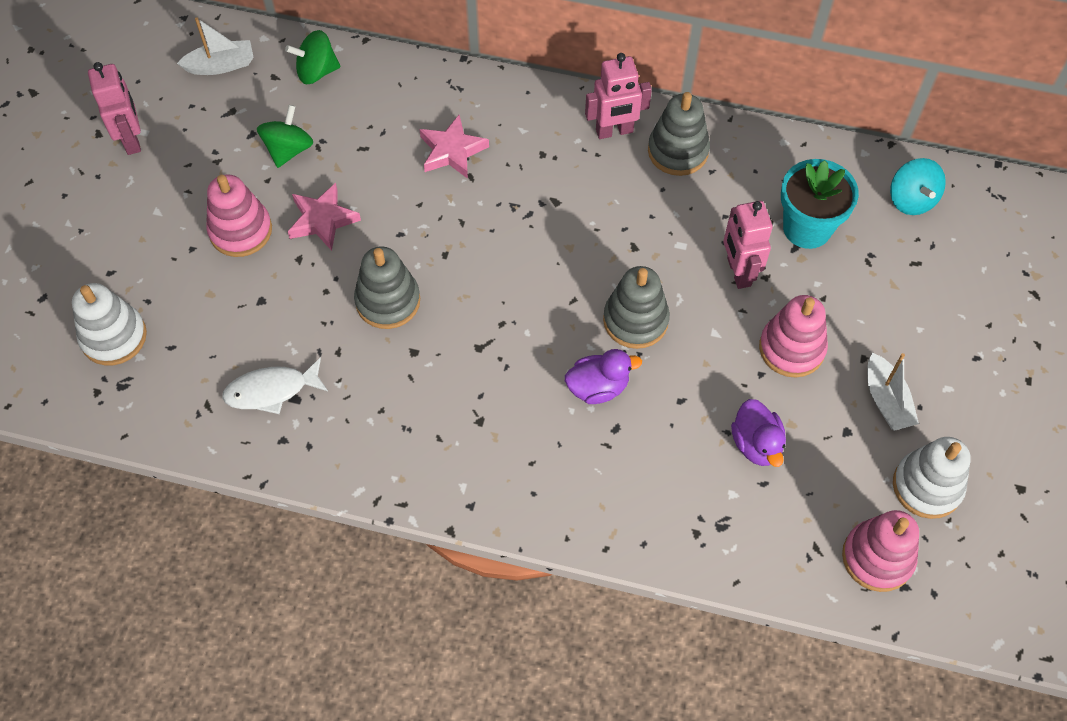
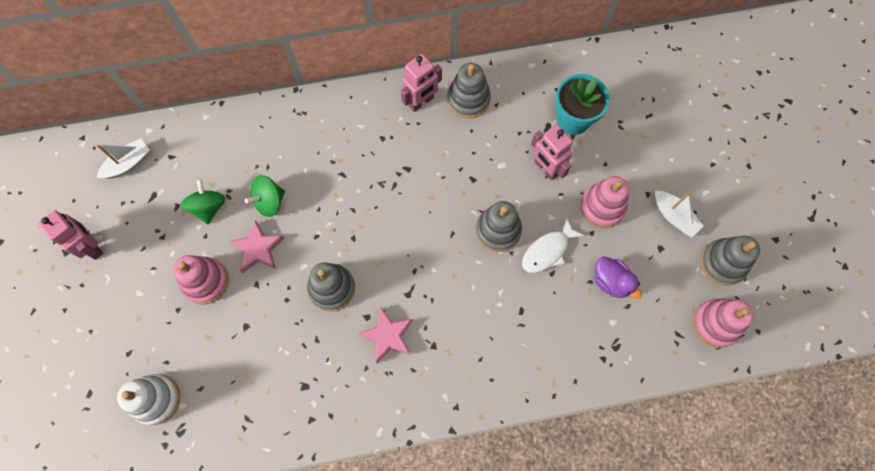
camera: 25 degrees left, 10 degrees up
white fish [222,357,328,414] -> white fish moved to [522,217,584,273]
green spinning top [285,30,340,84] -> green spinning top moved to [245,175,285,217]
pink star [419,115,489,179] -> pink star moved to [358,307,413,363]
purple duck [565,349,642,404] -> none
turquoise spinning top [890,158,946,215] -> none
white stacking toy [893,437,971,519] -> grey stacking toy [700,236,760,285]

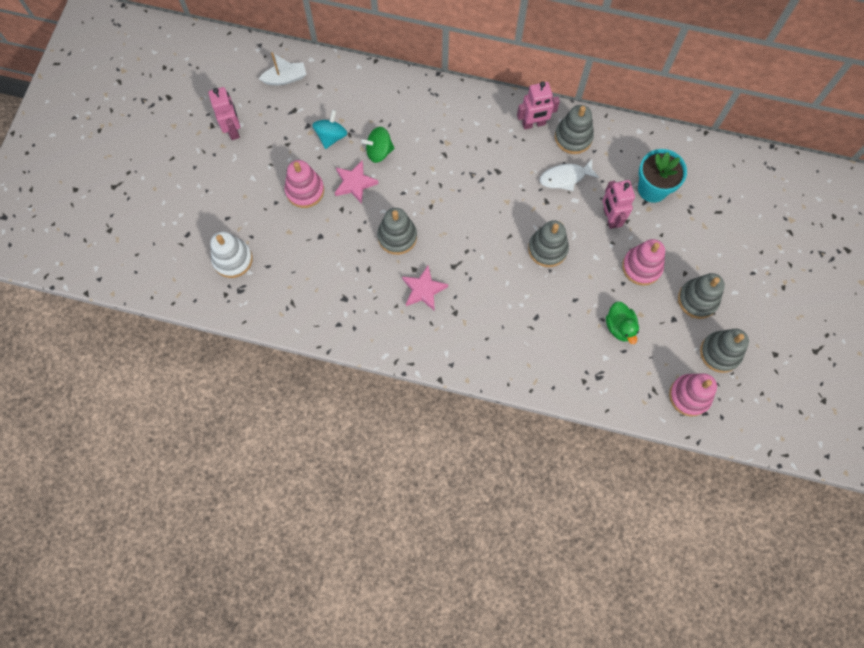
camera: 25 degrees right, 0 degrees up
green spinning top [181,179,225,224] -> turquoise spinning top [312,110,347,149]
white fish [522,217,584,273] -> white fish moved to [540,159,599,191]
purple duck [594,256,642,299] -> green duck [606,301,639,344]
white boat [655,191,704,238] -> grey stacking toy [678,273,725,319]

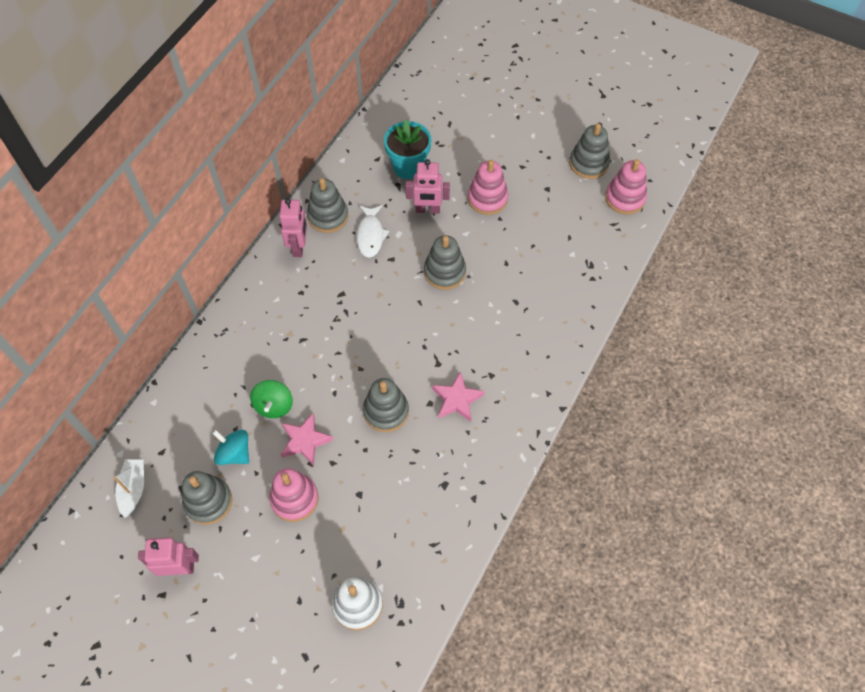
camera: 75 degrees left, 10 degrees down
green duck [606,301,639,344] -> none
grey stacking toy [678,273,725,319] -> grey stacking toy moved to [182,471,232,525]

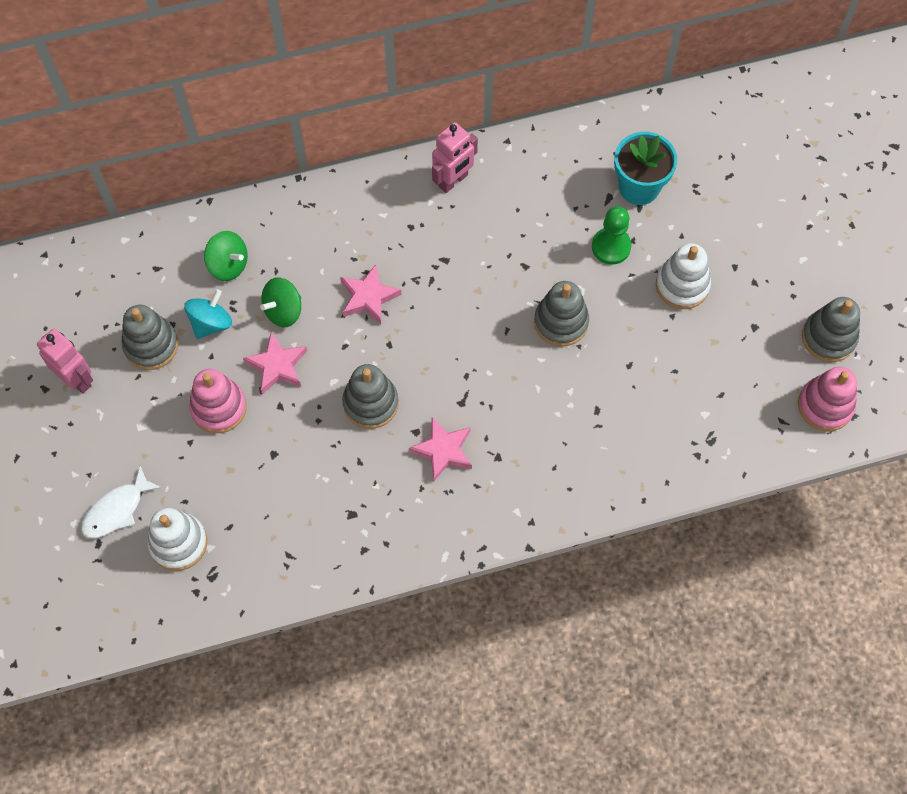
camera: 45 degrees right, 5 degrees up
white boat [113,459,144,518] -> none
turquoise spinning top [212,430,249,465] -> turquoise spinning top turned 45 degrees clockwise [184,289,232,339]
grey stacking toy [307,178,348,233] -> none
white fish [356,205,389,258] -> white fish moved to [81,466,162,538]
pink robot [405,159,450,213] -> green pawn [592,206,632,264]
pink stacking toy [468,160,508,215] -> white stacking toy [656,243,711,309]
none -> green spinning top [204,231,248,281]
none -> pink star [340,264,402,324]

